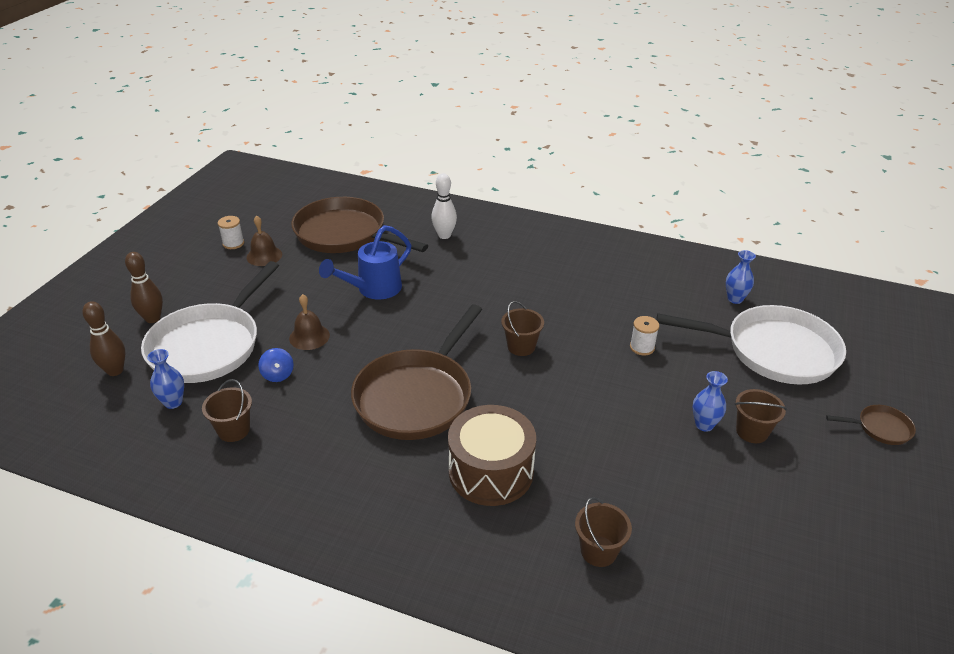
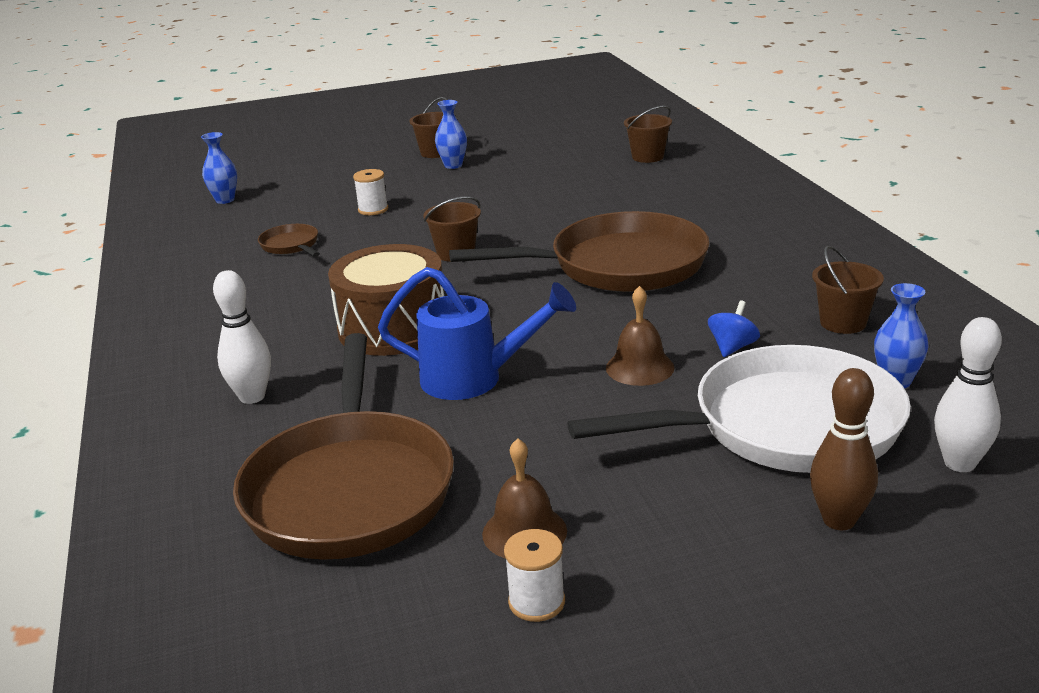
camera: 125 degrees left, 10 degrees down
brown bowling pin [82,301,126,376] -> white bowling pin [934,317,1002,472]
brown drum [448,405,536,506] -> brown drum moved to [328,244,444,356]
white pan [656,305,846,384] -> none
brown pan [826,405,916,445] -> brown pan moved to [258,224,320,257]

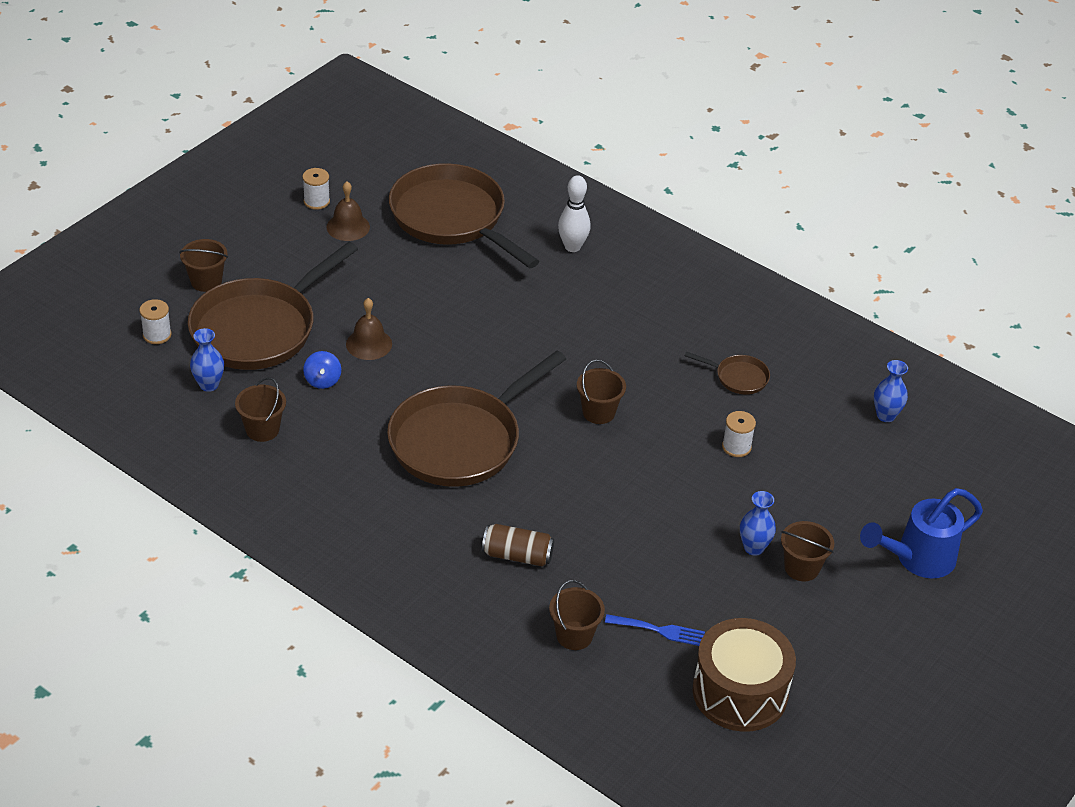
camera: 140 degrees right, 15 degrees up
brown drum [328,244,444,356] -> brown drum moved to [692,618,796,732]
blue watering can [378,267,576,400] -> blue watering can moved to [860,488,983,578]
white pan [567,345,911,473] -> brown pan [188,242,358,370]
brown bowling pin [810,368,878,530] -> brown bucket [179,239,228,292]
white bowling pin [934,317,1002,472] -> white spool [140,299,172,344]
none -> brown can [482,524,554,567]
none -> blue fork [605,614,705,646]

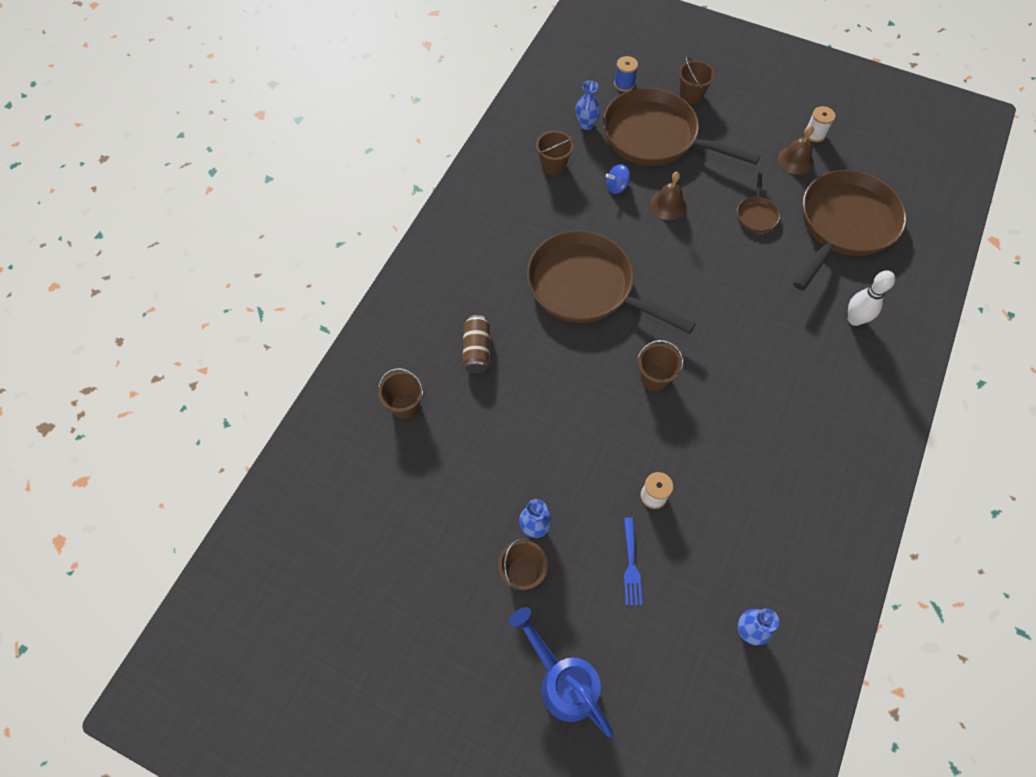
camera: 80 degrees right, 20 degrees up
white spool [140,299,172,344] -> blue spool [614,56,638,92]
blue fork [605,614,705,646] -> blue fork moved to [624,518,642,605]
brown pan [685,351,770,395] -> brown pan moved to [737,173,780,233]
brown drum [692,618,796,732] -> none

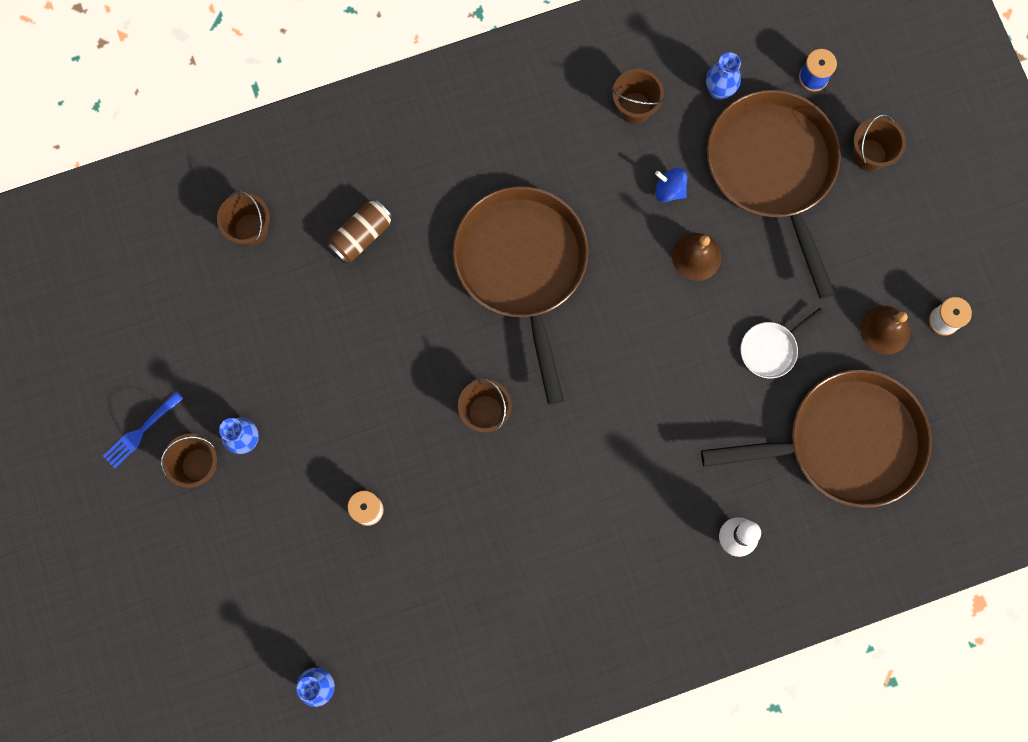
camera: 45 degrees right, 15 degrees up
blue watering can [509,607,614,737] -> none
blue fork [624,518,642,605] -> blue fork moved to [103,391,184,468]
brown pan [737,173,780,233] -> white pan [741,308,824,378]

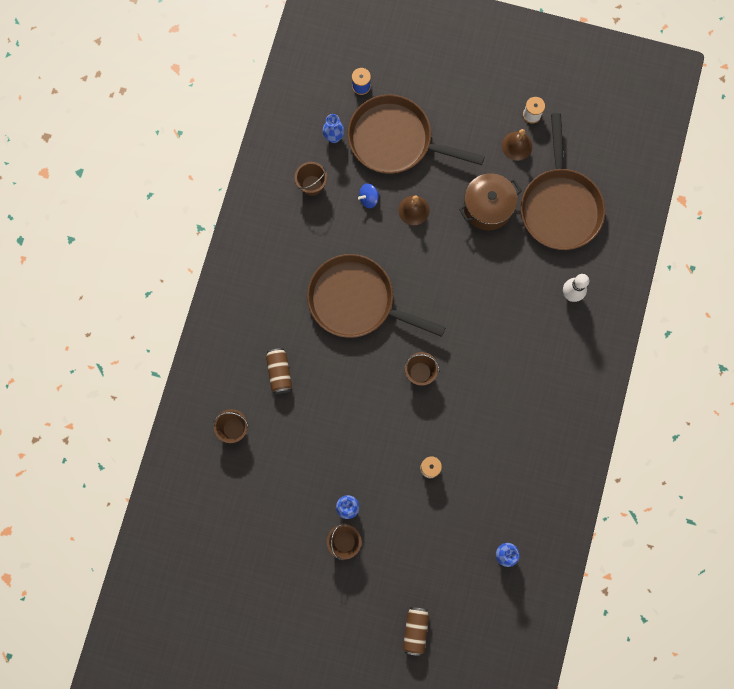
camera: 55 degrees left, 0 degrees up
blue fork [103,391,184,468] -> none
brown pan [701,370,932,508] -> brown pan turned 150 degrees clockwise [521,113,605,250]
white pan [741,308,824,378] -> brown pot [459,173,522,230]
brown bucket [853,114,906,171] -> none
none -> brown can [403,607,429,656]

